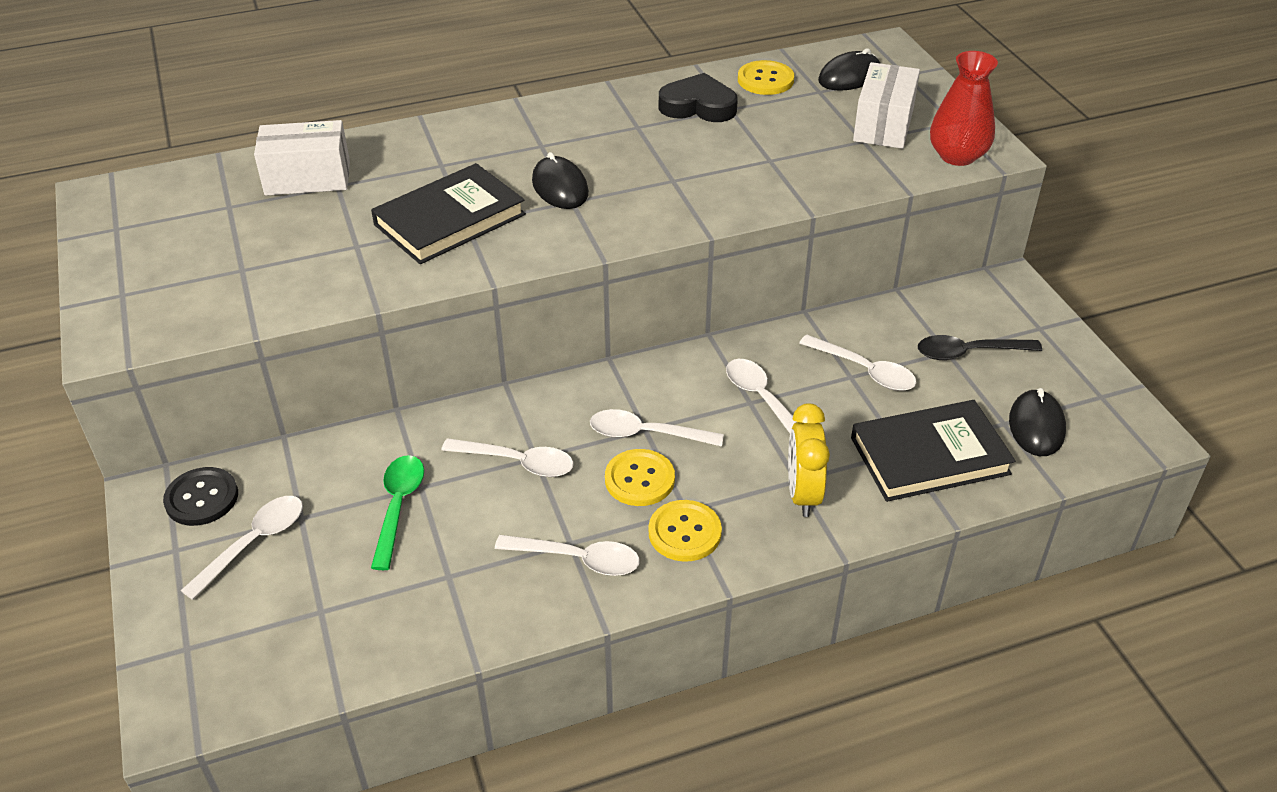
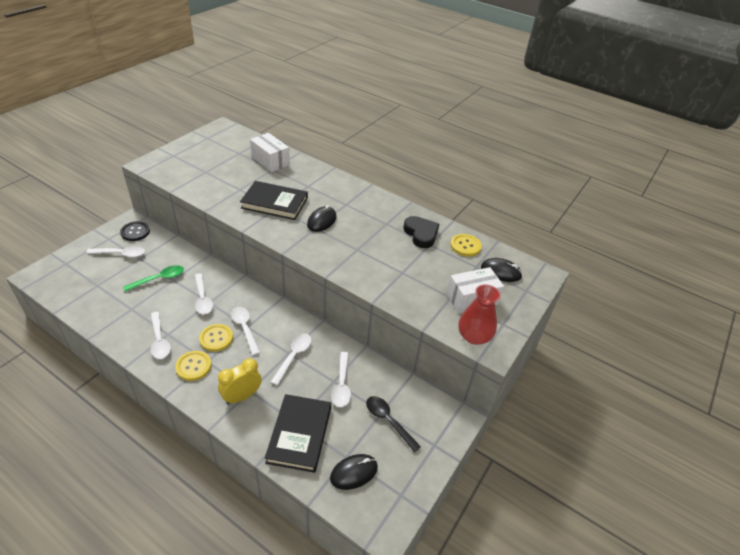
camera: 50 degrees right, 0 degrees up
black book [851,400,1015,502] -> black book turned 60 degrees clockwise [265,394,331,473]

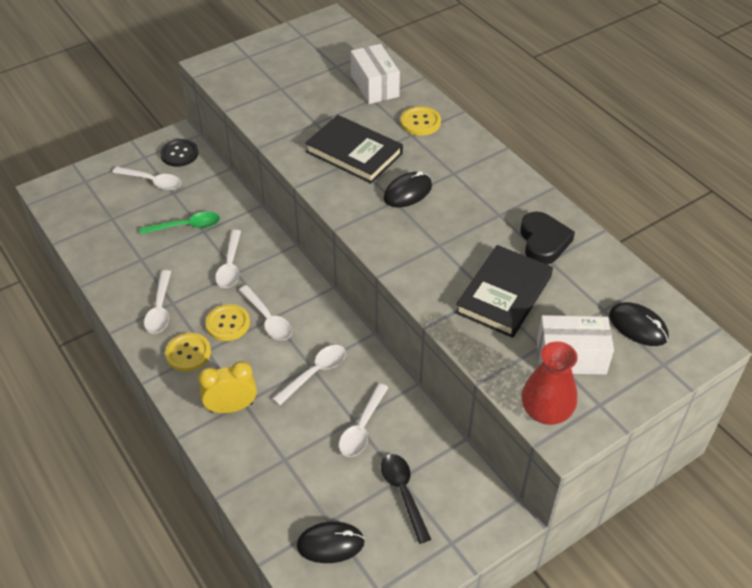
camera: 25 degrees right, 5 degrees up
white spoon [231,306,260,355] -> white spoon turned 150 degrees clockwise [239,285,292,340]
black book [265,394,331,473] -> black book moved to [455,245,553,338]
yellow button [450,234,482,257] -> yellow button moved to [401,106,441,136]

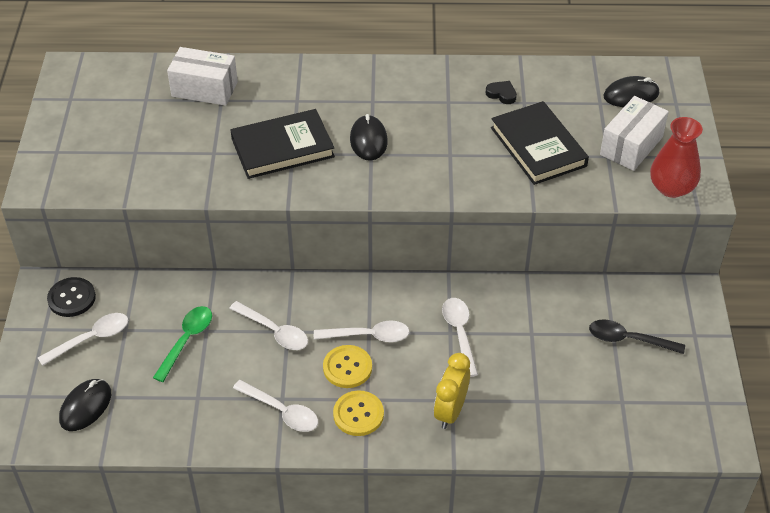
camera: 55 degrees left, 0 degrees up
black mouse [297,521,365,563] -> black mouse moved to [59,379,111,431]
white spoon [339,383,389,457] -> none
yellow button [401,106,441,136] -> none
black heart [520,211,575,264] -> black heart [486,81,517,104], size x0.54

